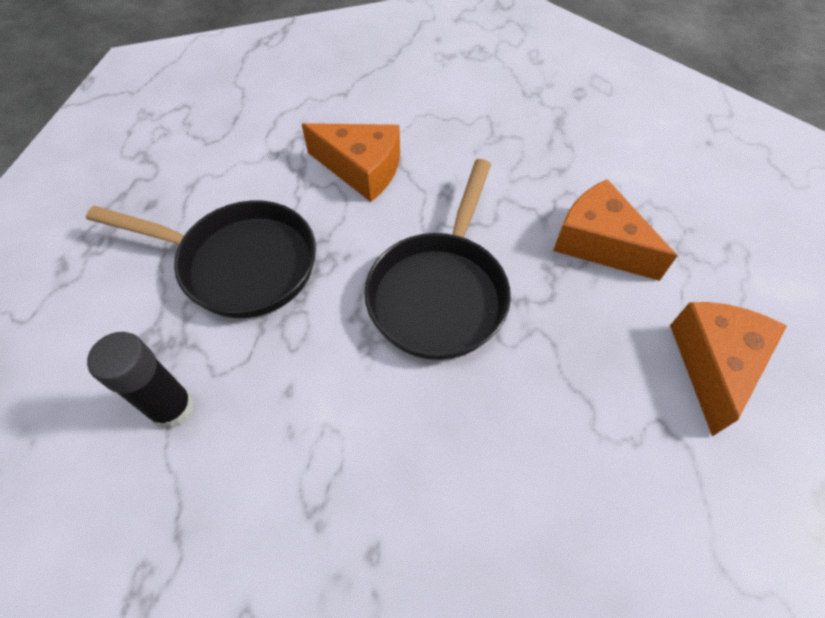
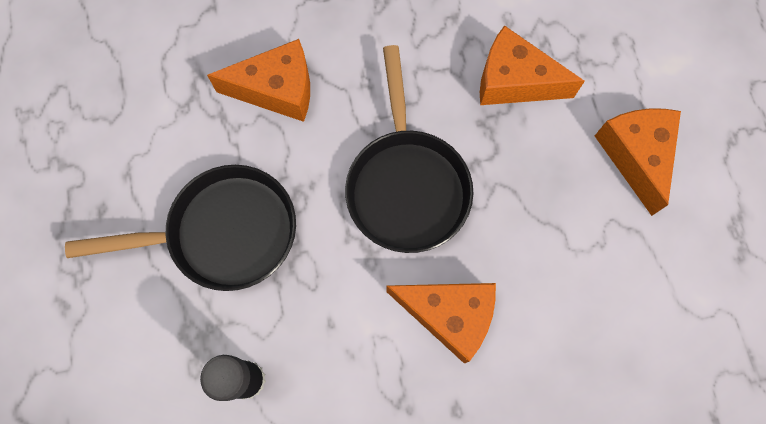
camera: 25 degrees left, 15 degrees up
none -> orange cheese [386,283,496,363]

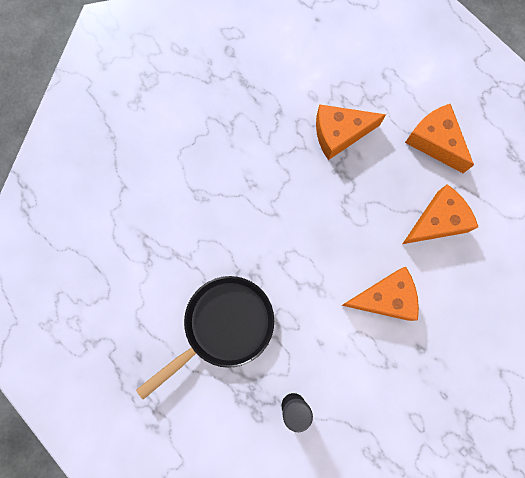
camera: 30 degrees left, 5 degrees up
orange cheese [207,39,310,122] -> orange cheese moved to [403,184,478,244]
black pan [345,45,473,253] -> none

